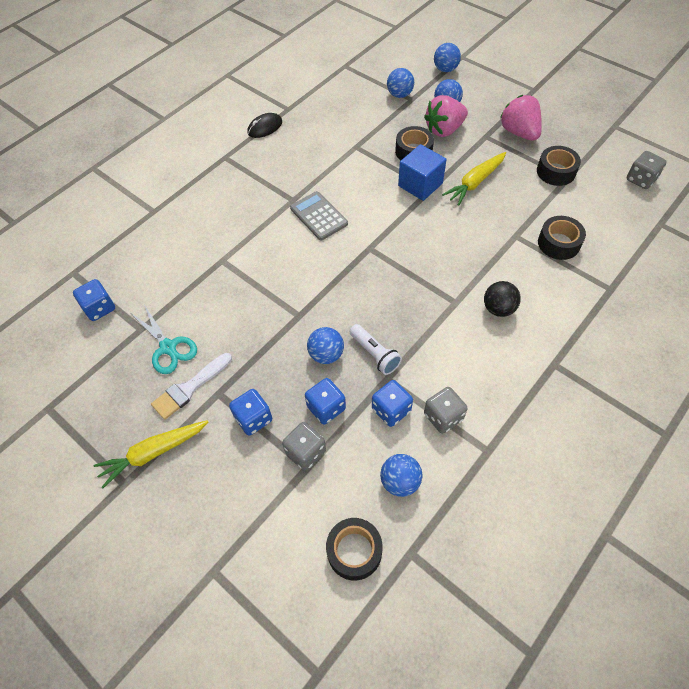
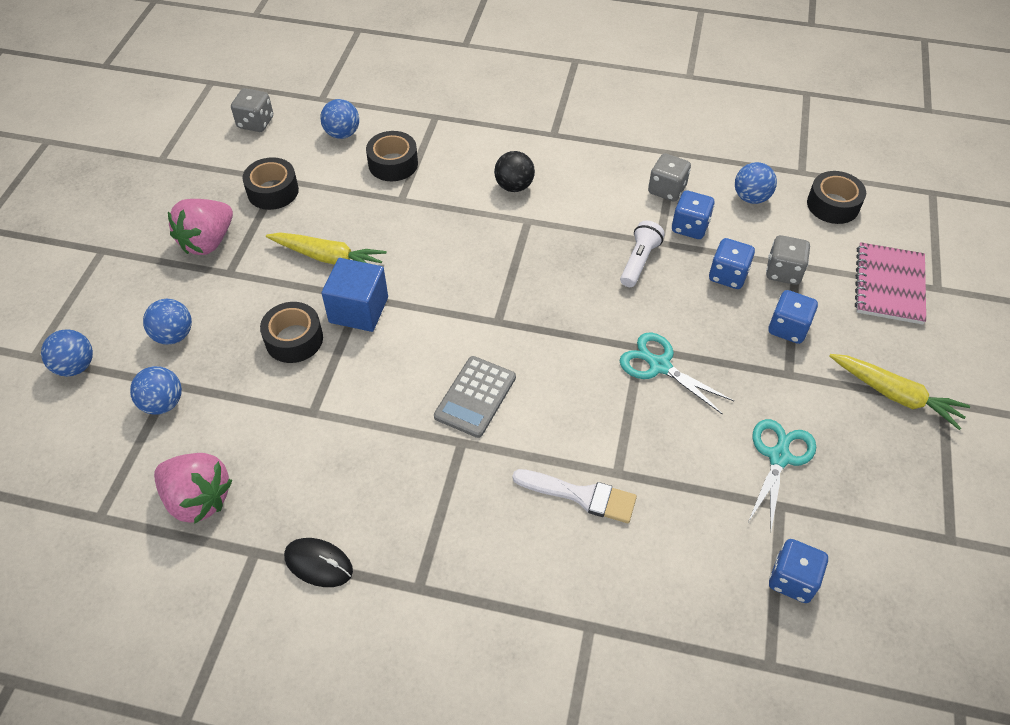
camera: 120 degrees left, 5 degrees down
white brush [151,353,232,420] -> white brush moved to [512,469,637,523]
blue ball [307,327,344,364] -> blue ball moved to [320,99,359,139]
pink strawberry [424,95,468,137] -> pink strawberry moved to [154,453,232,524]
none -> turquoise scissors [620,333,734,414]
none -> pink notebook [855,242,926,325]

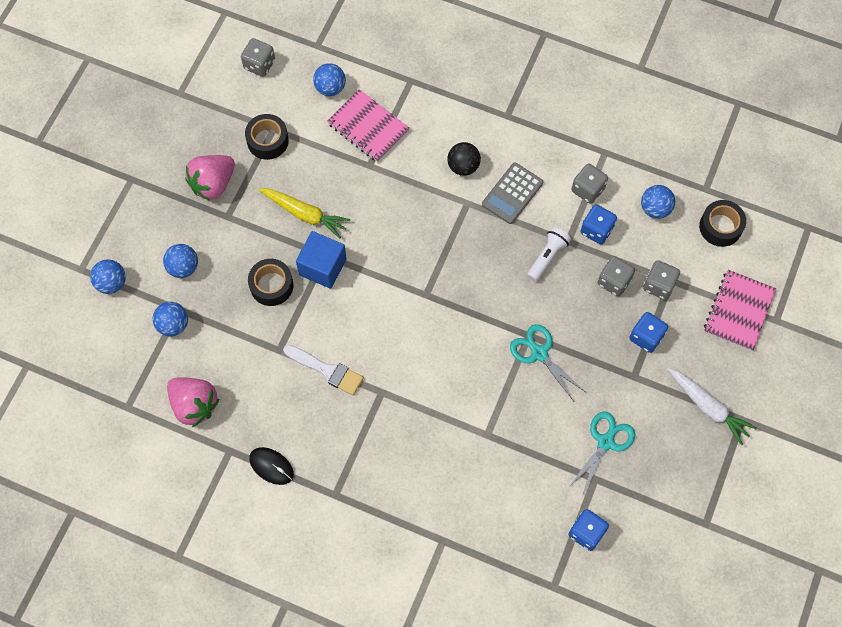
camera: 10 degrees right, 15 degrees up
black tape [366,131,418,181] -> pink notebook [327,89,410,162]
grey calculator [434,356,516,438] -> grey calculator moved to [482,163,543,224]
white brush [512,469,637,523] -> white brush moved to [283,345,364,395]
blue dice [709,238,755,289] -> grey dice [597,256,635,297]
yellow carrot [829,354,970,430] -> white carrot [667,368,757,445]

